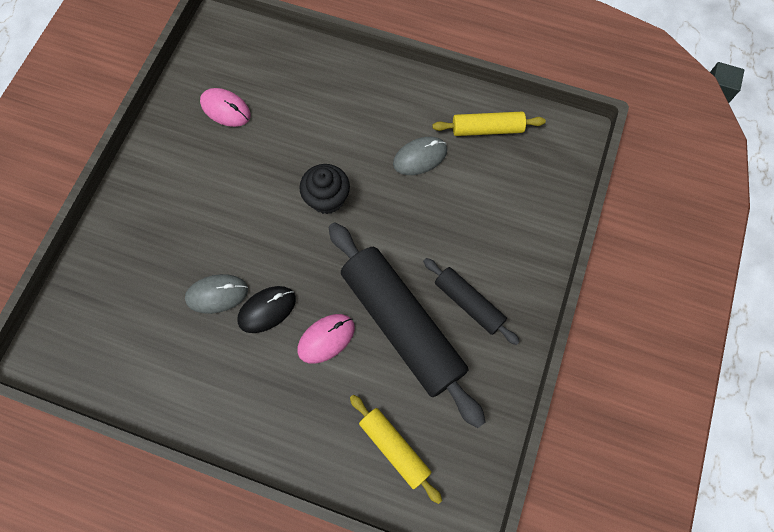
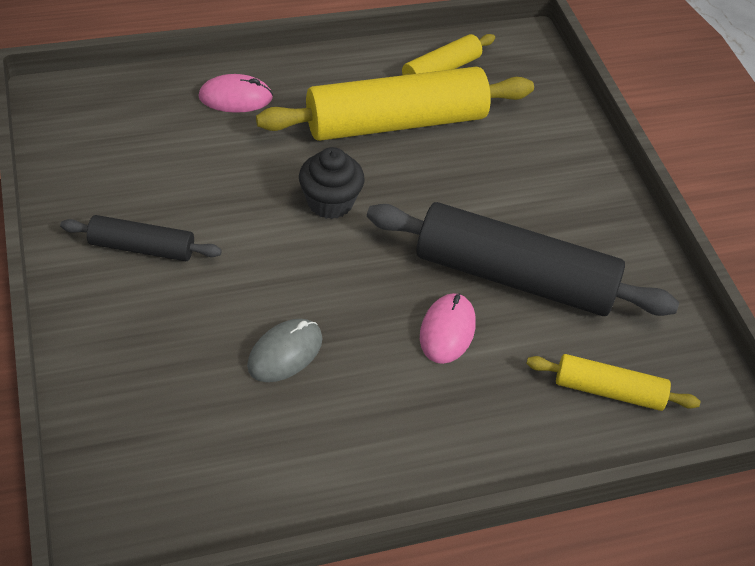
camera: 40 degrees left, 20 degrees down
pink mouse [200,88,251,127] -> pink mouse moved to [198,74,273,113]
black mouse [237,286,296,333] -> none
grey mouse [393,137,447,175] -> yellow rolling pin [256,67,534,141]
black rolling pin [423,258,520,345] -> black rolling pin moved to [60,215,222,261]

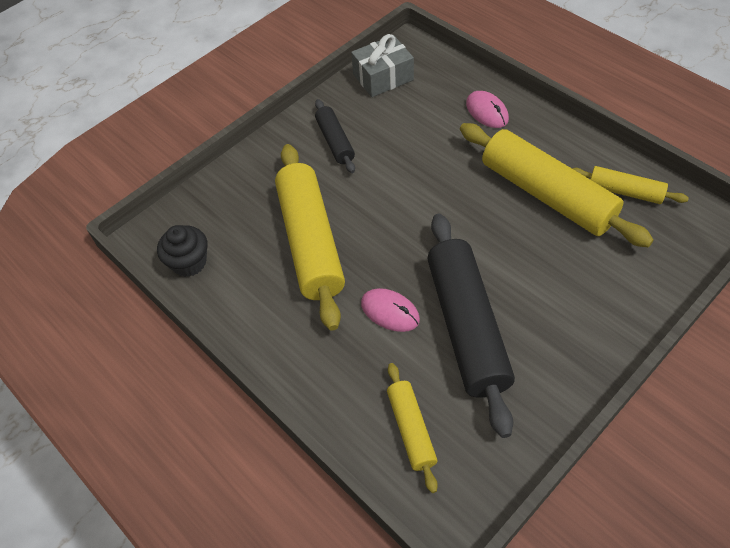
camera: 70 degrees right, 5 degrees up
grey mouse [247,319,323,382] -> yellow rolling pin [275,144,345,330]
black cupcake [299,147,365,219] -> black cupcake moved to [157,225,207,277]
pink mouse [420,293,476,364] -> pink mouse turned 45 degrees clockwise [361,288,420,332]
none -> grey gift [351,34,414,97]

